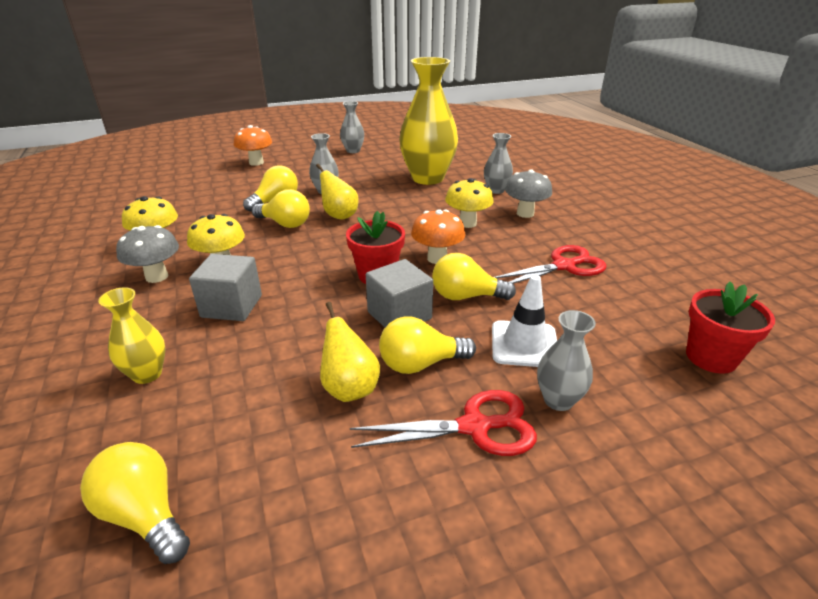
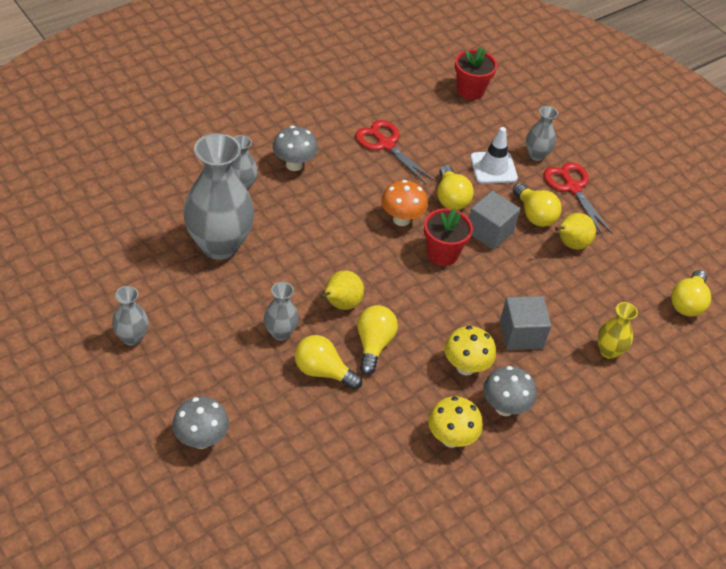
camera: 110 degrees left, 15 degrees up
orange mushroom [234,125,272,166] -> grey mushroom [172,396,229,449]
yellow vase [399,57,458,185] -> grey vase [183,133,254,260]
yellow mushroom [445,178,494,228] -> none

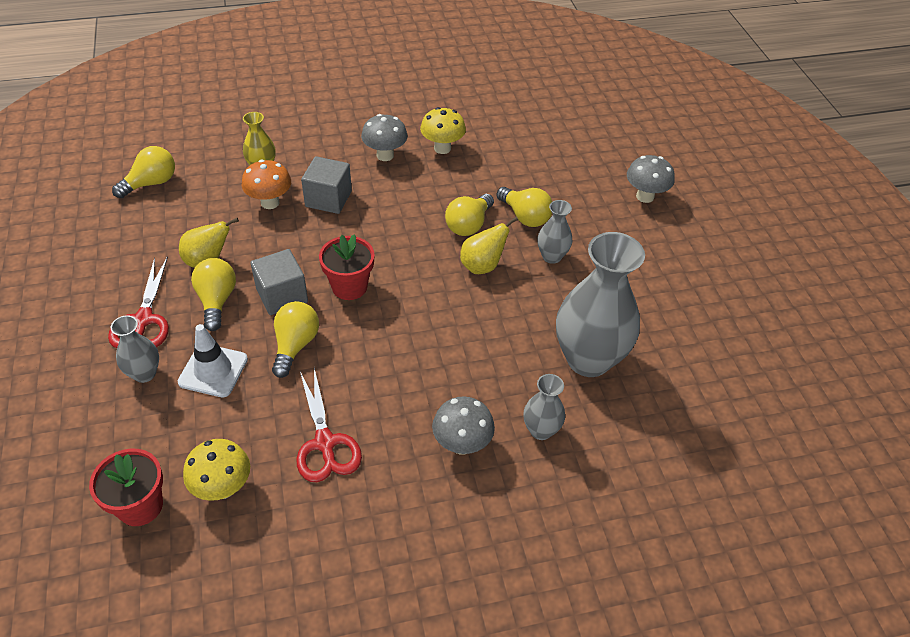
camera: 155 degrees left, 0 degrees up
grey vase [112,286,148,346] -> none
orange mushroom [381,180,428,226] -> orange mushroom moved to [242,160,291,209]
yellow mushroom [444,326,496,376] -> yellow mushroom moved to [183,439,250,501]

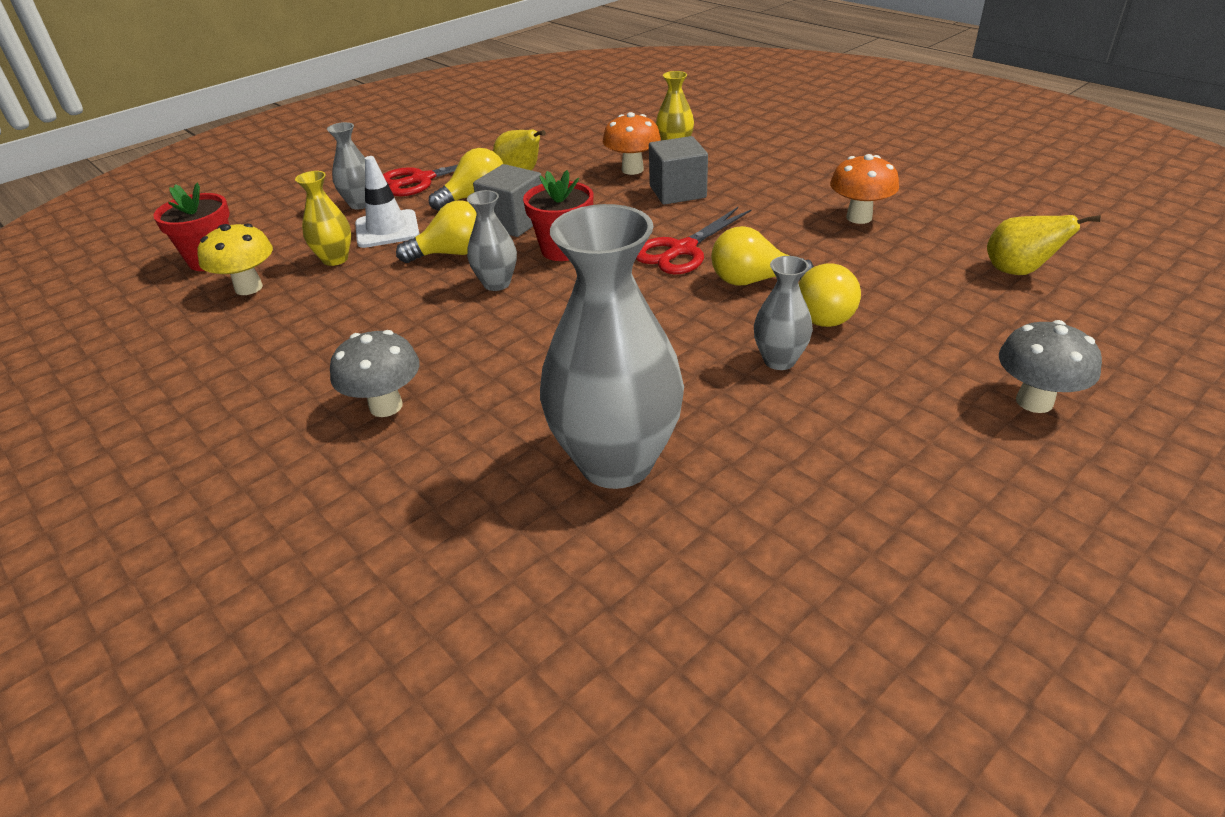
camera: 65 degrees right, 10 degrees down
yellow light bulb [112,146,175,198] -> none
red scissors [296,368,362,482] -> red scissors moved to [636,207,752,275]
grey mushroom [361,114,408,161] -> none
yellow mushroom [420,107,466,154] -> orange mushroom [830,154,899,224]
yellow pear [460,217,518,274] -> yellow pear moved to [987,215,1101,275]
grey vase [524,374,565,440] -> grey vase moved to [467,190,517,291]
none -> yellow vase [295,171,351,266]

